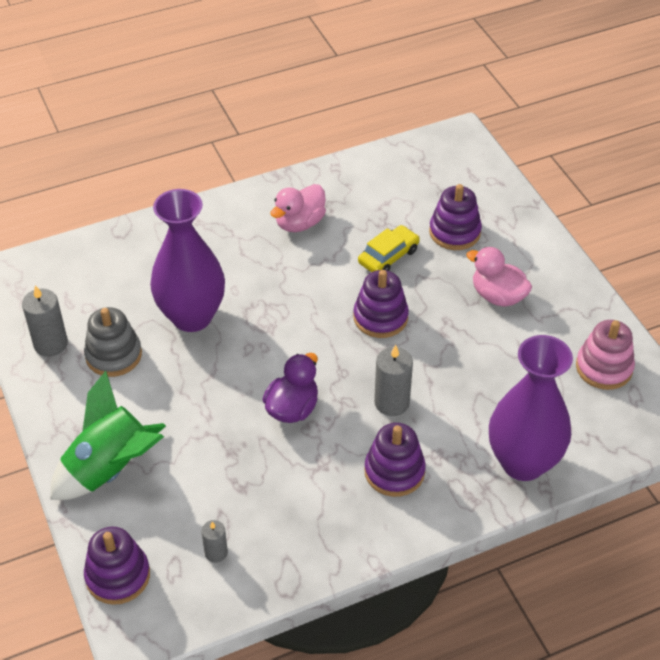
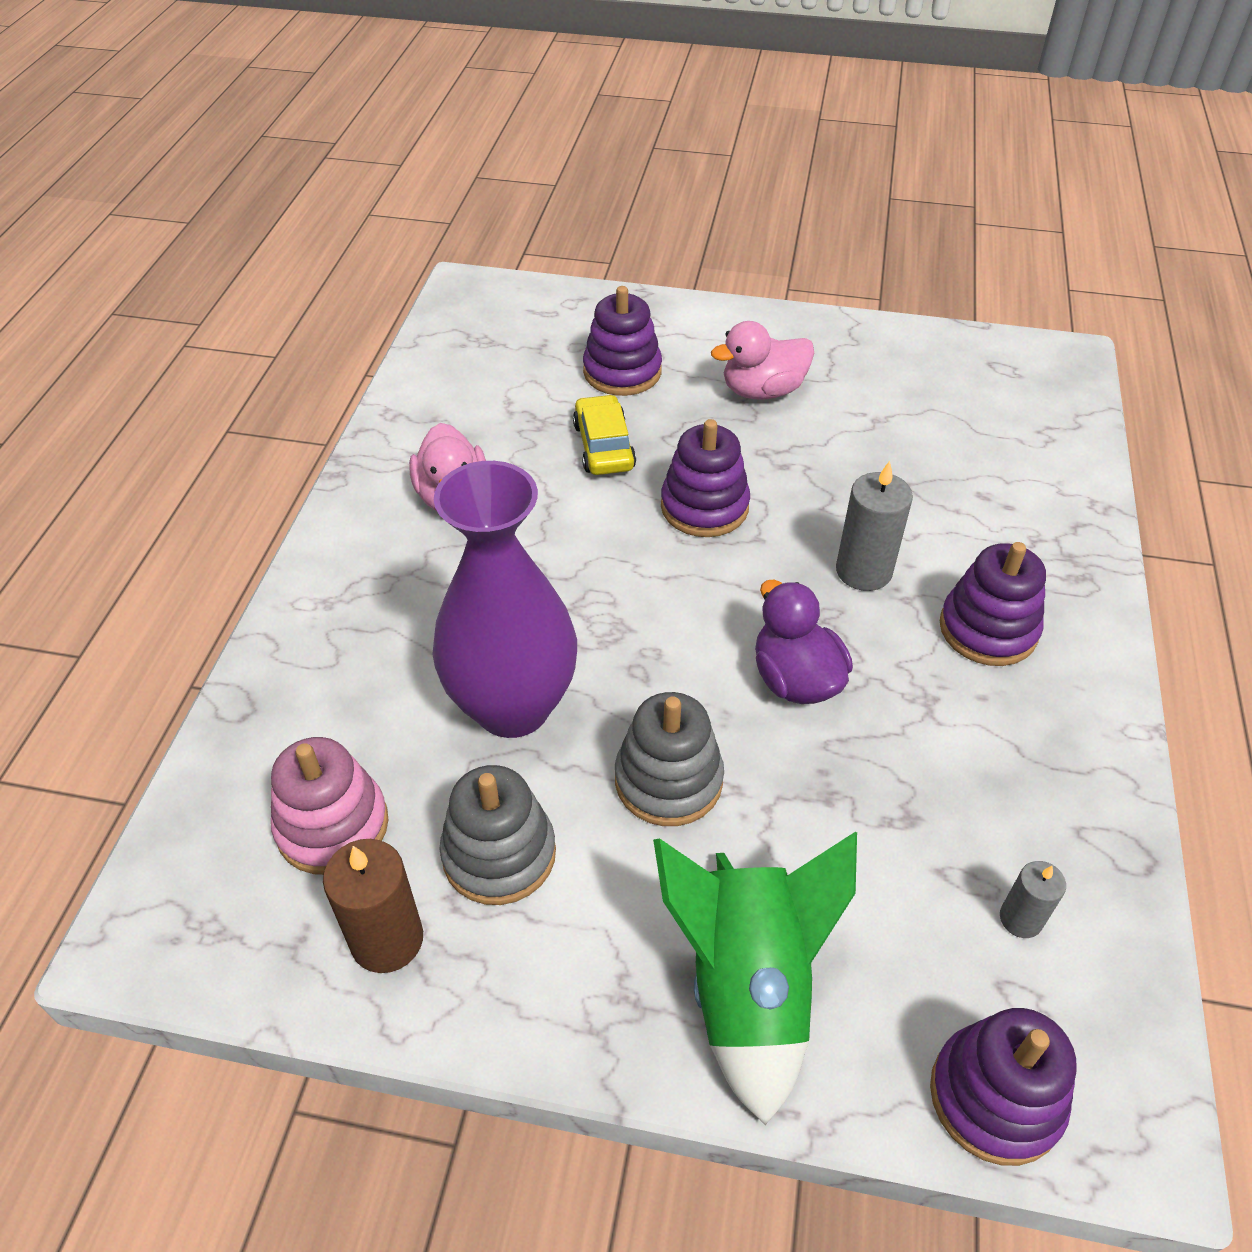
camera: 55 degrees left, 0 degrees up
grey candle [22,285,68,357] -> brown candle [323,839,423,973]
purple vase [489,335,573,481] -> none
pink stacking toy [576,320,635,390] -> pink stacking toy moved to [271,737,388,875]
none -> grey stacking toy [615,692,724,826]

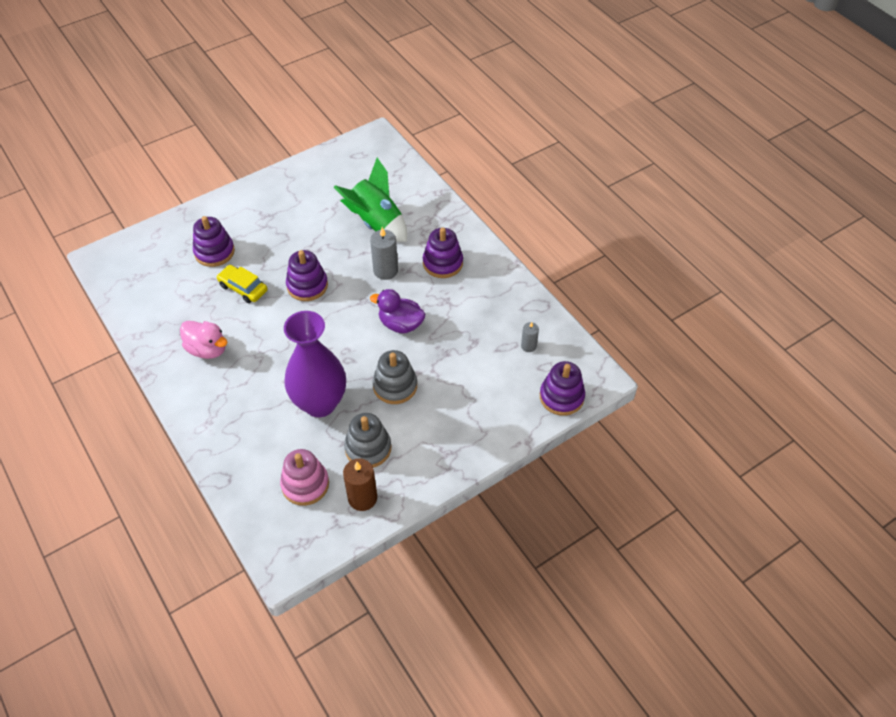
camera: 45 degrees left, 5 degrees up
green rocket [653,832,857,1125] -> green rocket moved to [333,158,407,242]
pink duck [711,321,814,399] -> none

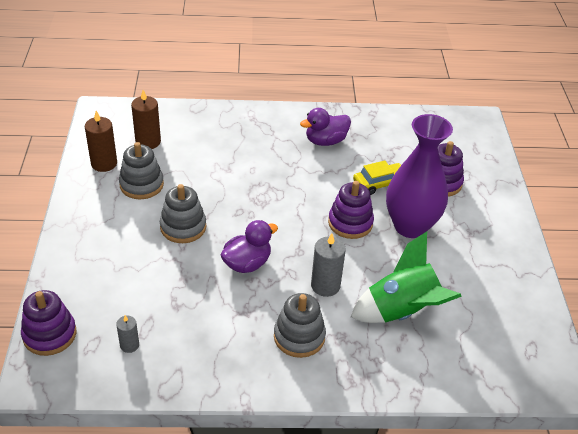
camera: 120 degrees right, 10 degrees down
pink duck [180,321,228,359] -> purple duck [300,108,351,146]
pink stacking toy [280,449,329,506] -> brown candle [131,90,161,149]
purple vase [284,311,346,417] -> purple vase moved to [386,114,453,238]
purple stacking toy [423,227,463,278] -> grey stacking toy [274,293,326,358]

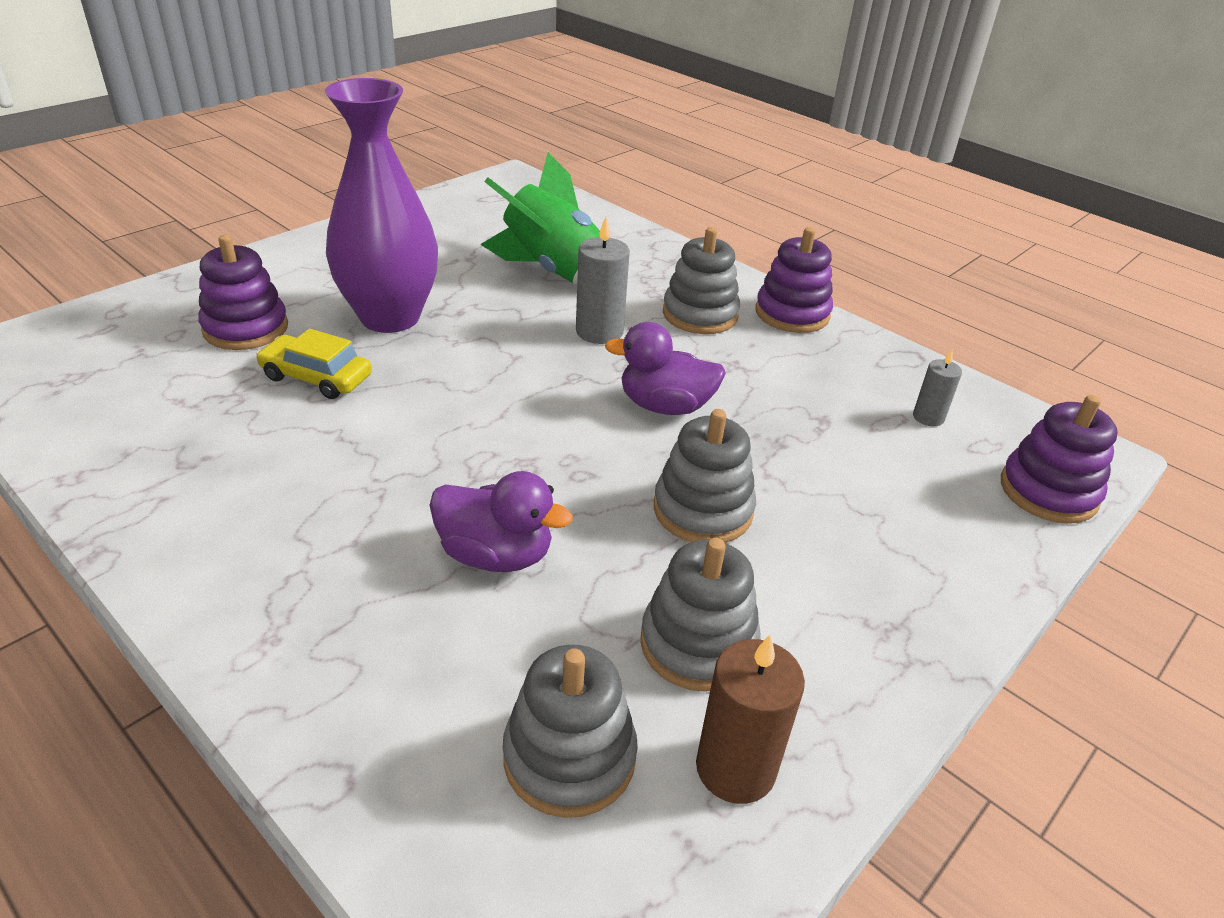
camera: 135 degrees left, 5 degrees down
brown candle [131,90,161,149] -> grey stacking toy [503,645,638,818]
purple duck [300,108,351,146] -> purple duck moved to [430,471,573,572]
purple stacking toy [328,181,374,239] -> purple stacking toy moved to [756,227,833,333]

